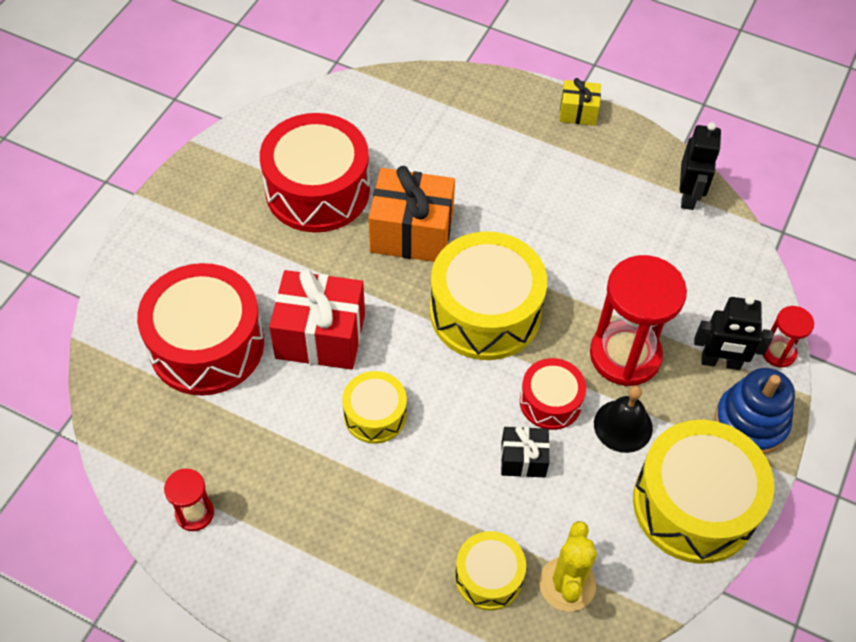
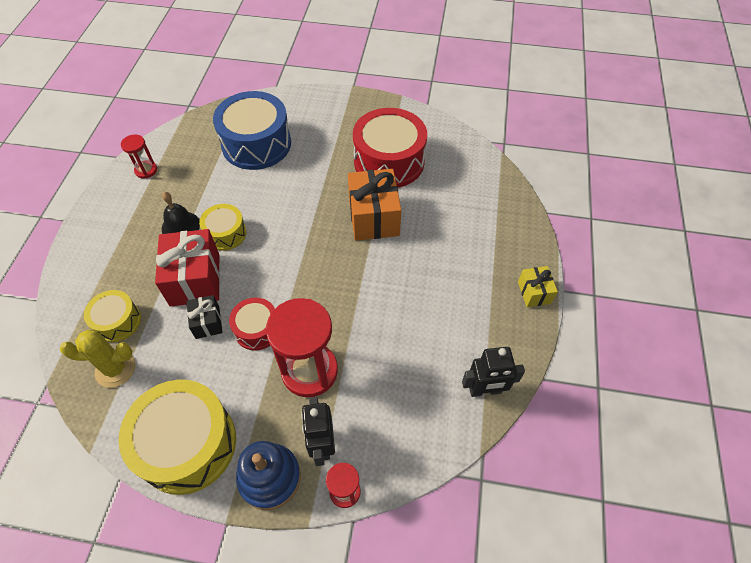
camera: 75 degrees right, 0 degrees up
red drum [137,263,264,395] -> blue drum [213,91,291,170]
red gift [269,269,365,370] -> red gift moved to [155,229,220,307]
yellow drum [430,231,547,360] -> none
black bell [594,386,653,453] -> black bell moved to [162,192,200,234]

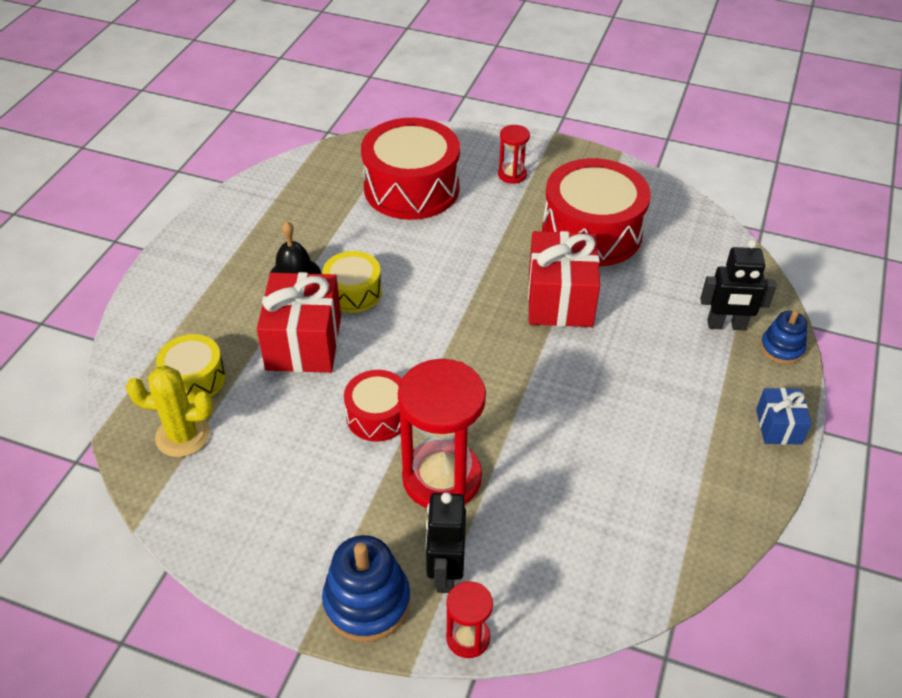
camera: 10 degrees right, 10 degrees down
yellow drum [118,380,236,495] -> none
red hourglass [121,134,157,179] -> red hourglass moved to [498,125,530,184]
black gift [187,295,223,339] -> none
blue drum [213,91,291,170] -> red drum [361,118,460,220]
orange gift [348,169,401,241] -> red gift [528,231,600,327]
black robot [462,347,525,397] -> black robot moved to [700,240,777,331]
yellow gift [518,266,558,307] -> blue gift [756,388,812,445]
none -> blue stacking toy [760,310,807,364]

